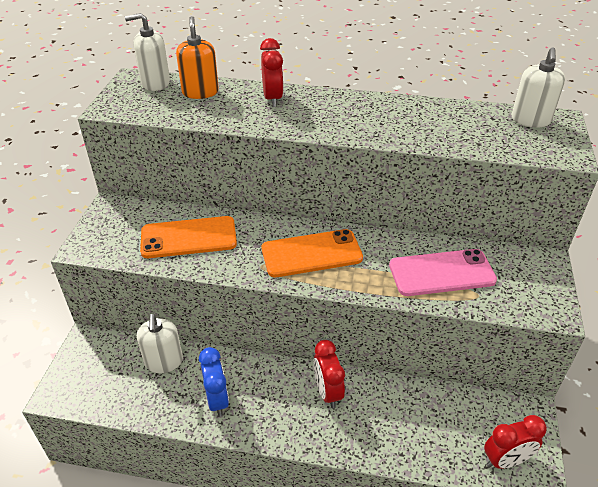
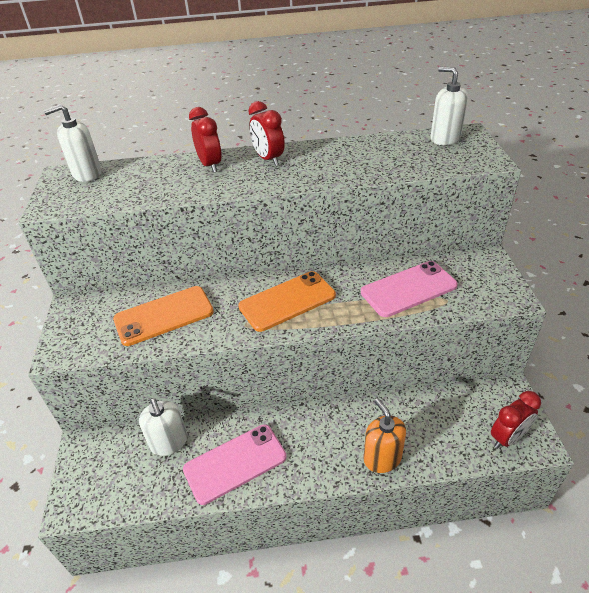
camera: 15 degrees left, 0 degrees up
orange soap dispenser [176,16,219,99] -> orange soap dispenser moved to [364,398,406,473]
blue clock [199,347,229,417] -> pink phone [183,424,287,505]
red clock [313,340,345,408] -> red clock moved to [248,101,285,166]
white soap dispenser [511,48,565,127] -> white soap dispenser turned 135 degrees clockwise [430,67,468,145]

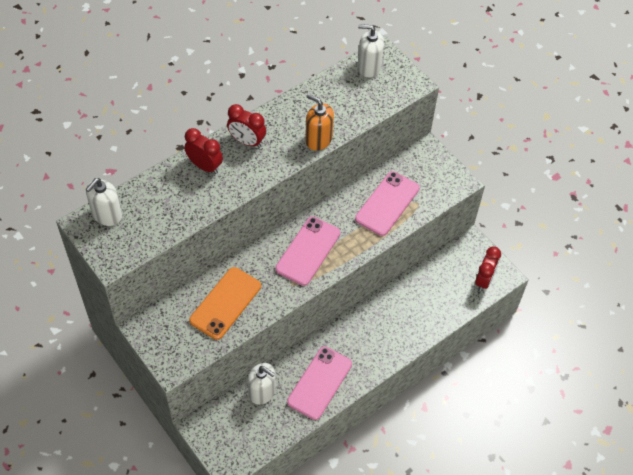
camera: 35 degrees left, 15 degrees up
orange phone [238,271,336,332] -> pink phone [275,217,340,286]
orange soap dispenser [364,398,406,473] -> orange soap dispenser moved to [305,94,334,151]

